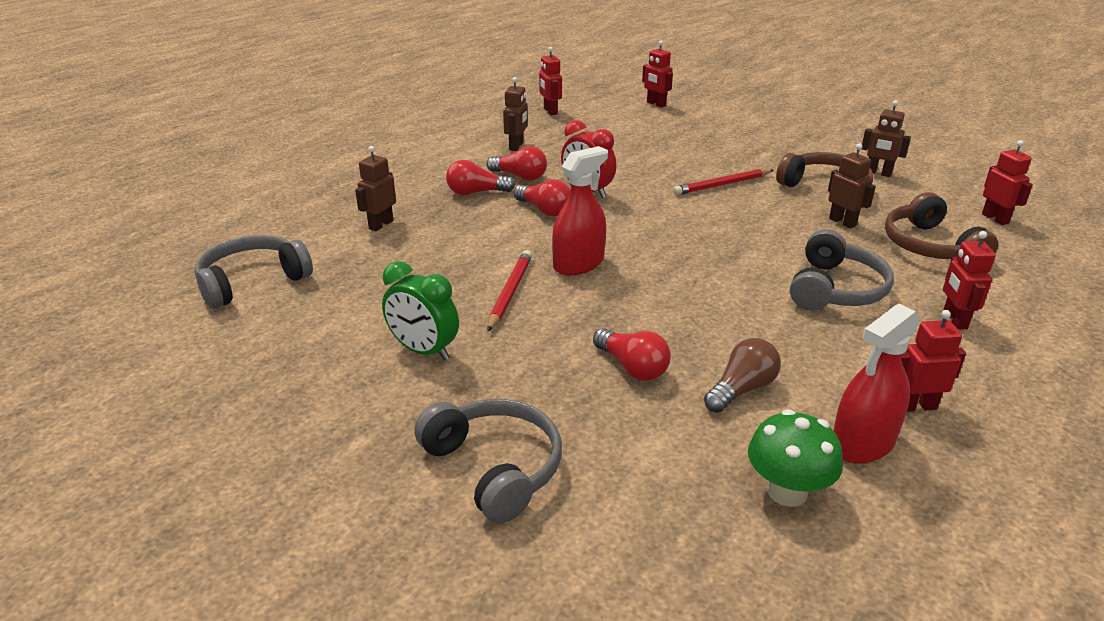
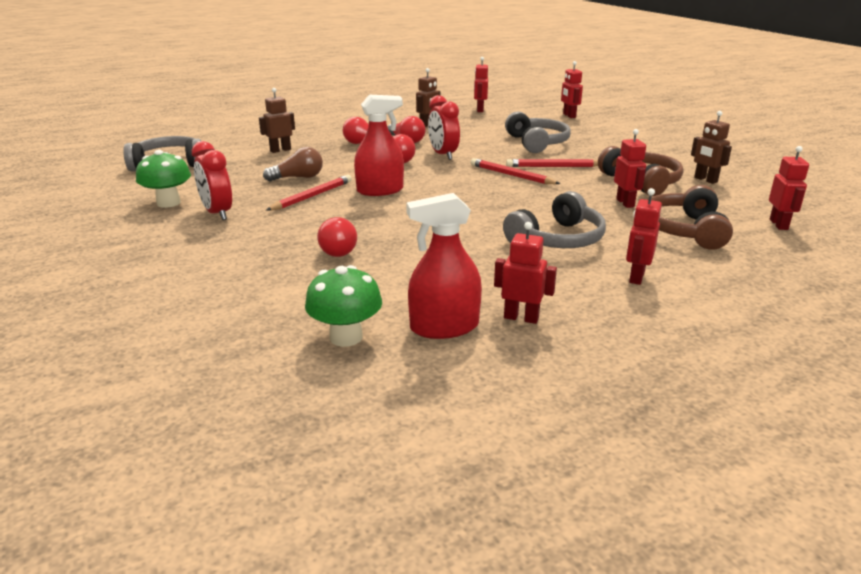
camera: 25 degrees right, 5 degrees down
green clock [382,261,459,361] -> red clock [191,141,232,220]
grey headphones [414,399,562,523] -> grey headphones moved to [505,111,571,153]
brown light bulb [704,338,781,413] -> brown light bulb moved to [263,147,323,181]
brown robot [828,143,876,229] -> red robot [614,129,646,208]
none -> green mushroom [136,150,191,208]
none -> red pencil [470,158,560,184]

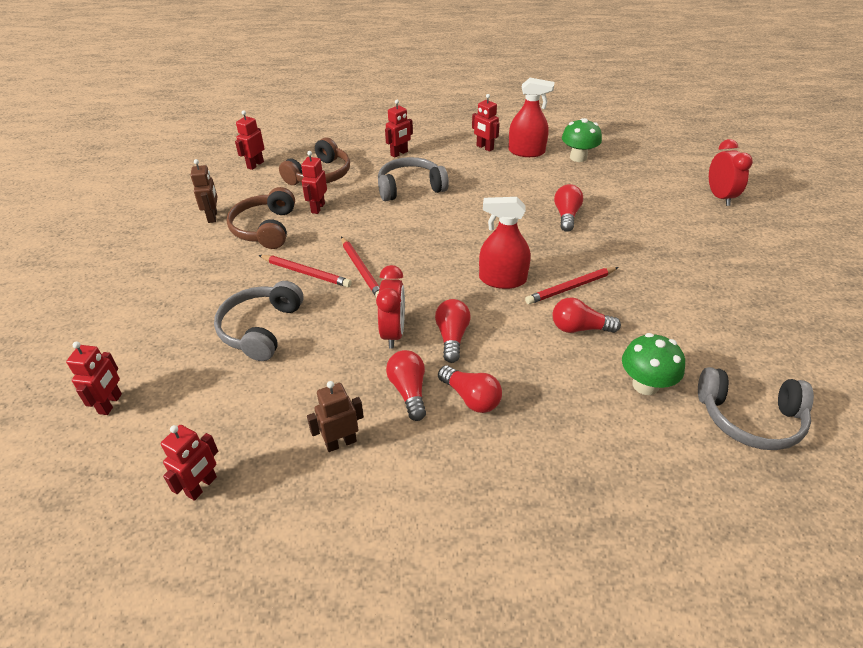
camera: 155 degrees left, 15 degrees up
green mushroom [136,150,191,208] -> green mushroom moved to [622,333,685,395]
red clock [191,141,232,220] -> red clock moved to [709,139,753,206]
brown robot [259,88,295,153] -> none
brown light bulb [263,147,323,181] -> red light bulb [552,297,621,333]

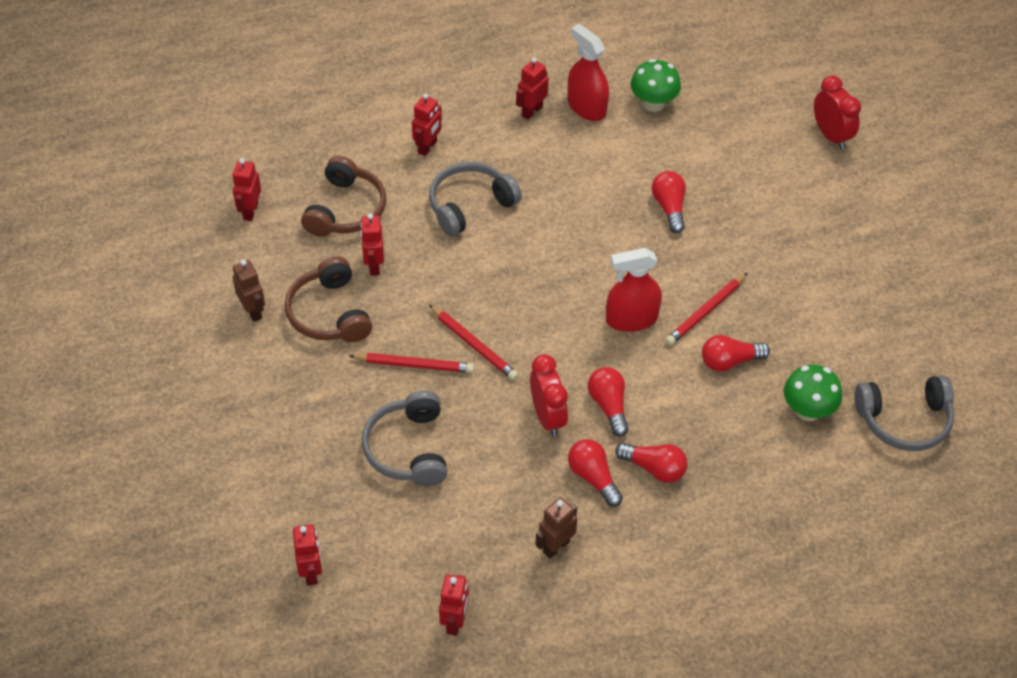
camera: 20 degrees left, 10 degrees up
red robot [472,94,500,152] -> red robot turned 105 degrees clockwise [516,58,548,120]
red spray bottle [508,78,555,157] -> red spray bottle turned 120 degrees counterclockwise [568,24,609,121]

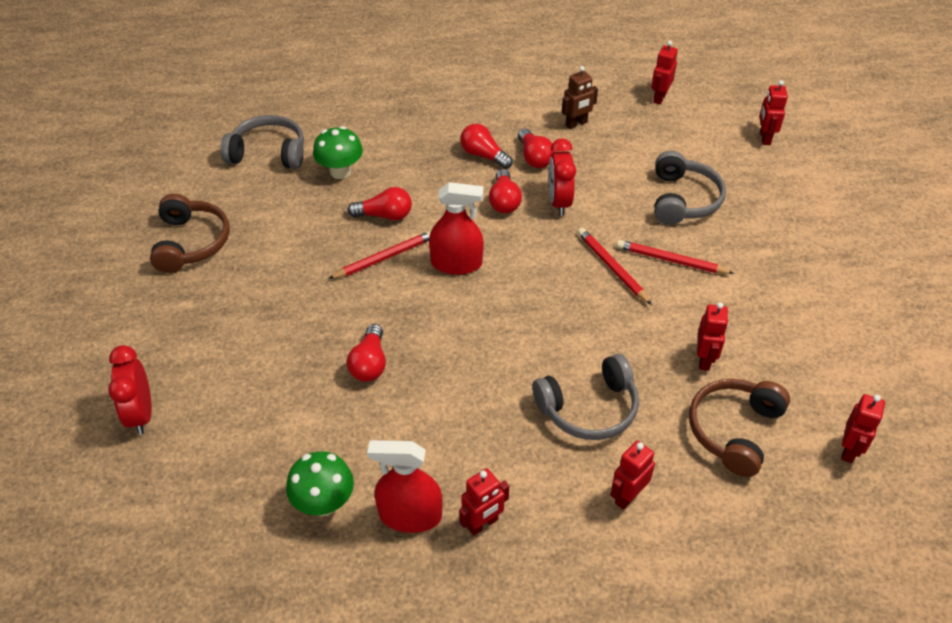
camera: 165 degrees left, 5 degrees down
brown robot [233,260,265,322] -> none
brown headphones [285,256,372,342] -> brown headphones moved to [150,194,230,273]
red spray bottle [568,24,609,121] -> red spray bottle turned 120 degrees clockwise [367,440,443,533]

